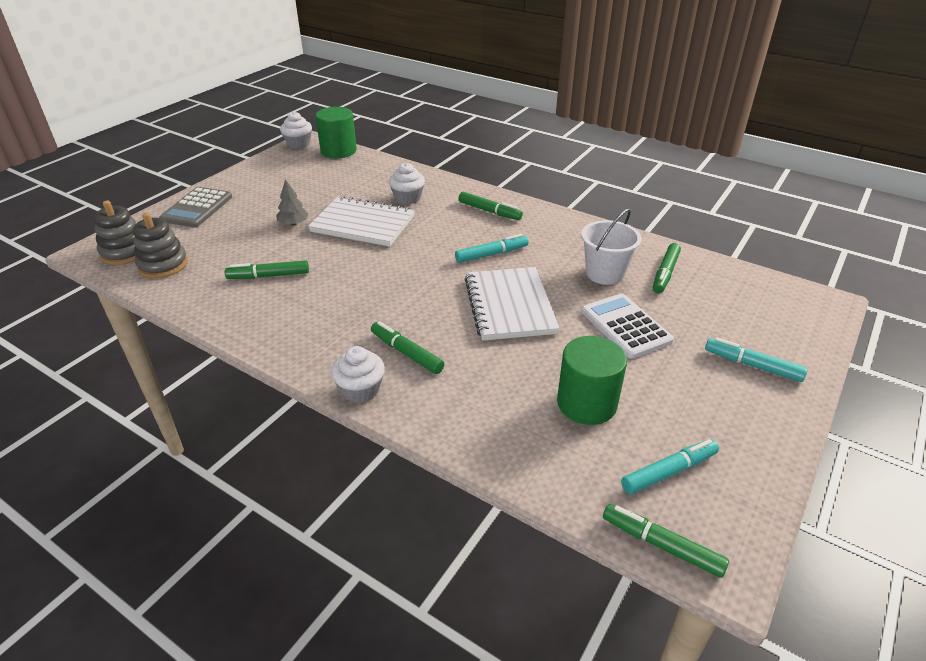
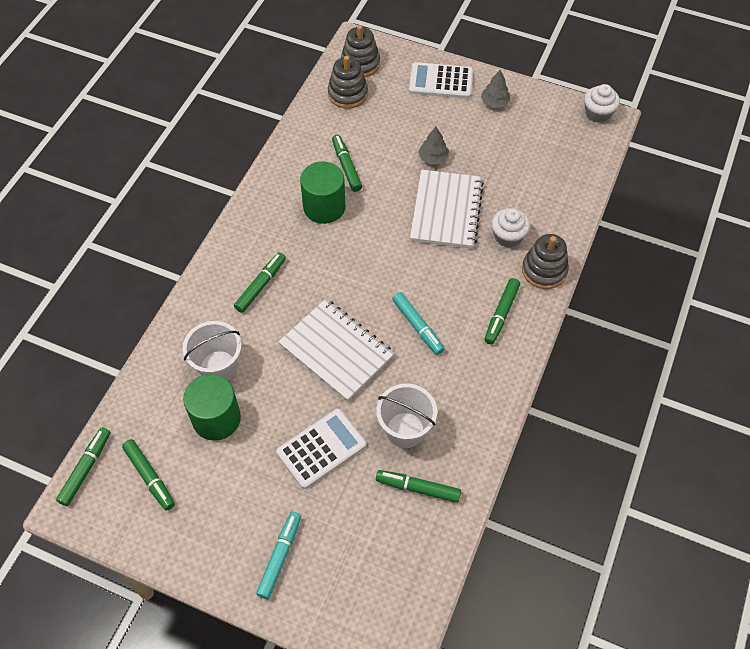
camera: 80 degrees right, 20 degrees up
grey calculator [159,187,232,228] -> white calculator [409,62,473,99]
green cylinder [315,107,357,158] -> green cylinder moved to [300,162,346,224]
white cupcake [331,346,385,403] -> none
white notebook [464,267,560,341] -> white notebook turned 60 degrees clockwise [278,299,395,401]
turquoise marker [621,439,719,494] -> green marker [122,439,175,511]
none -> white bucket [183,321,242,381]
none -> grey tree [481,70,510,108]
none -> grey stacking toy [522,234,569,289]

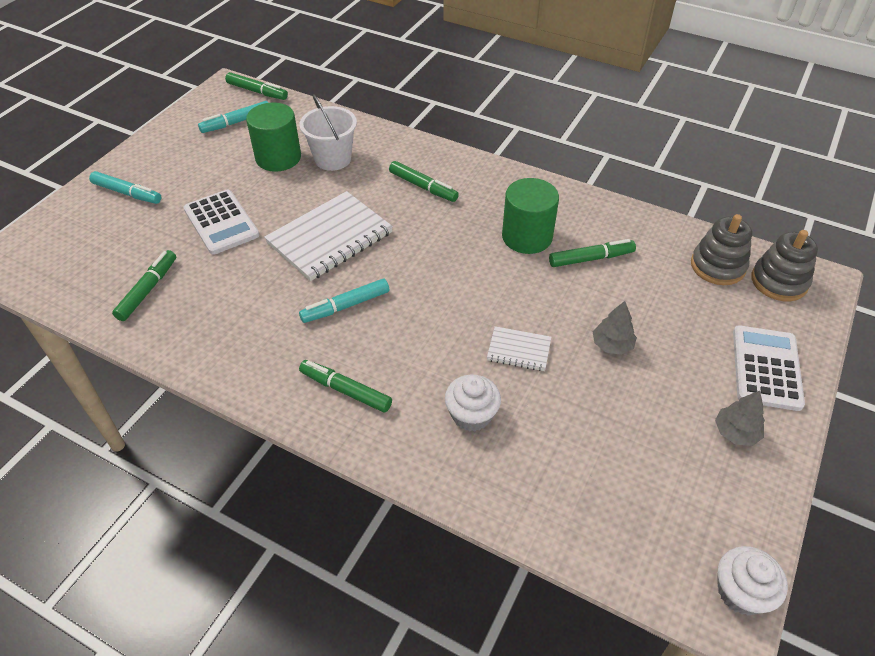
camera: 95 degrees right, 10 degrees down
green marker [122,439,175,511] -> turquoise marker [198,101,268,133]
white bucket [376,384,437,448] -> none
white notebook [410,170,484,249] -> white notebook [487,326,551,371], size x0.49
grey stacking toy [522,234,569,289] -> none

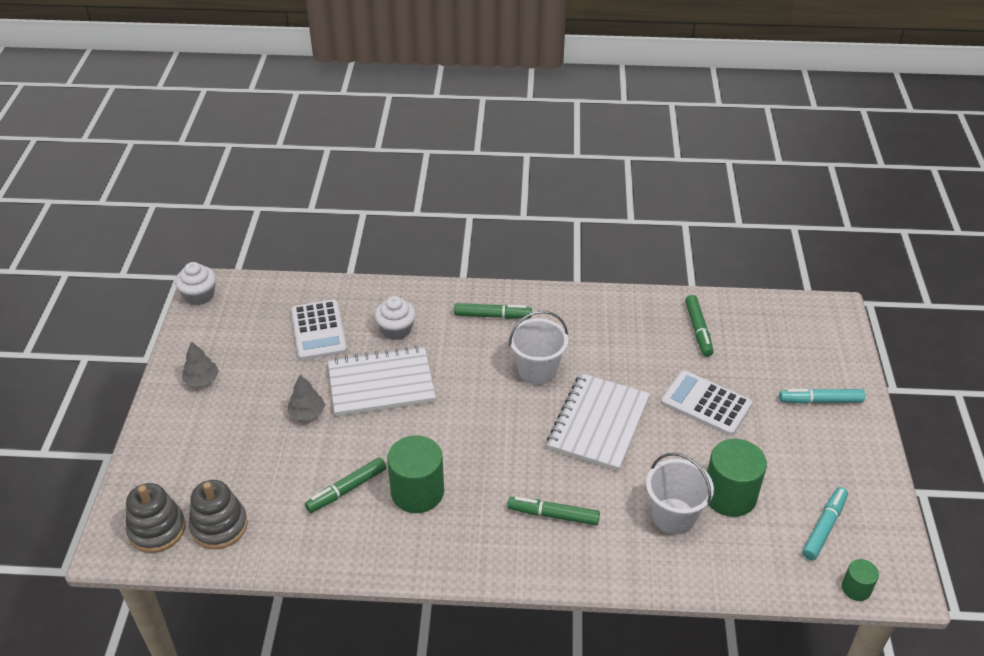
camera: 155 degrees right, 5 degrees down
green marker [225,72,288,100] -> green cylinder [842,559,879,601]
turquoise marker [299,279,389,323] -> white bucket [509,311,568,385]
white notebook [487,326,551,371] -> white notebook [328,345,436,417], size x2.03
white calculator [733,325,805,411] -> white calculator moved to [291,300,347,360]

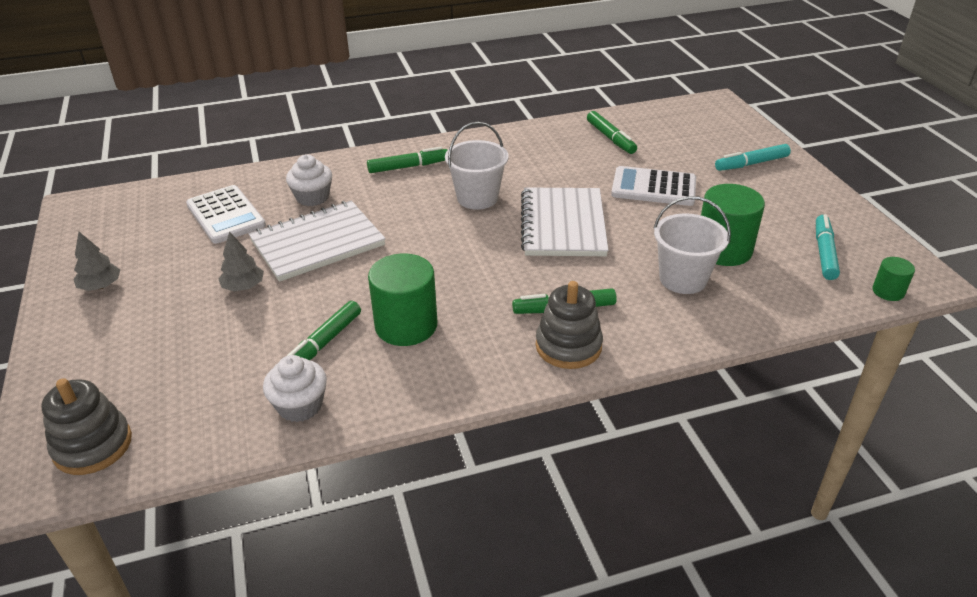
camera: 20 degrees left, 5 degrees down
white cupcake [175,262,216,305] -> white cupcake moved to [263,355,327,422]
grey stacking toy [189,480,248,549] -> grey stacking toy moved to [536,281,603,369]

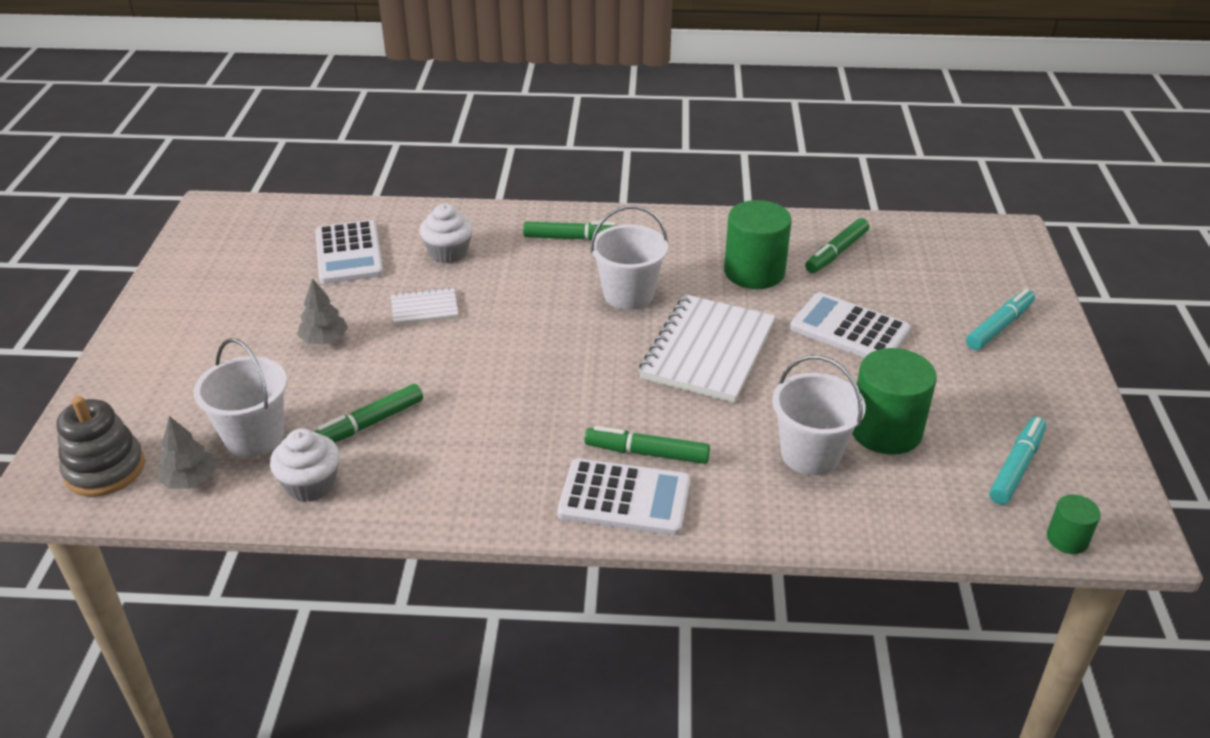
camera: 20 degrees right, 0 degrees up
grey tree [73,232,120,291] -> grey tree moved to [157,416,217,489]
white notebook [249,201,386,282] -> white notebook [391,287,459,325], size x0.49
green cylinder [368,253,437,346] -> green cylinder moved to [724,200,792,289]
grey stacking toy [536,281,603,369] -> white calculator [557,459,690,535]
green marker [587,111,637,154] -> green marker turned 45 degrees clockwise [805,218,869,273]
turquoise marker [715,144,791,171] -> turquoise marker turned 135 degrees clockwise [966,289,1035,350]
none -> white bucket [194,338,287,457]

